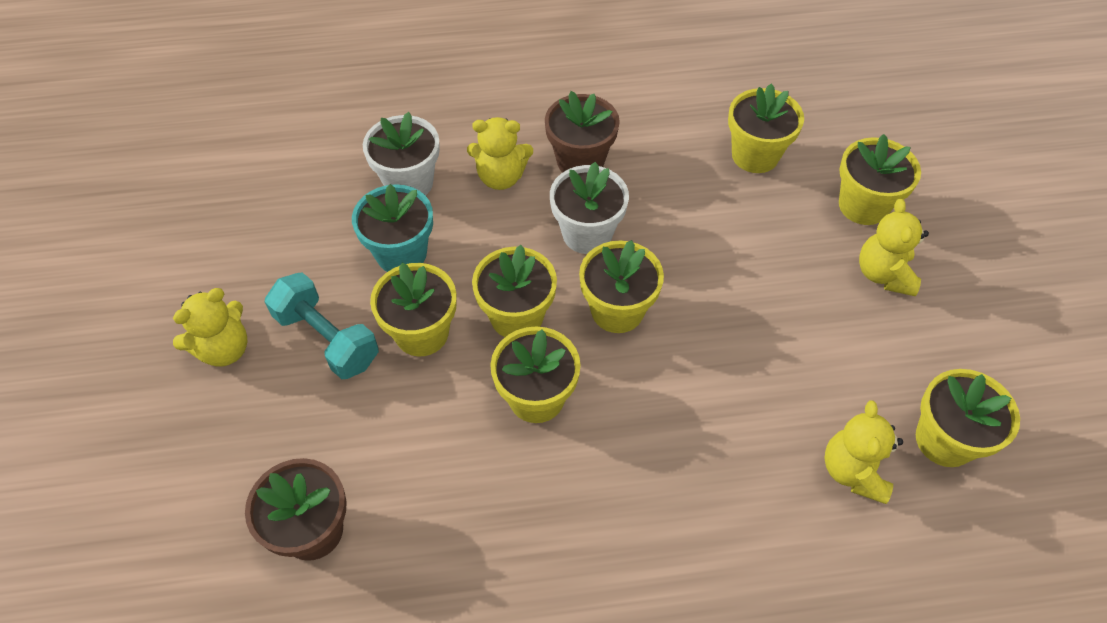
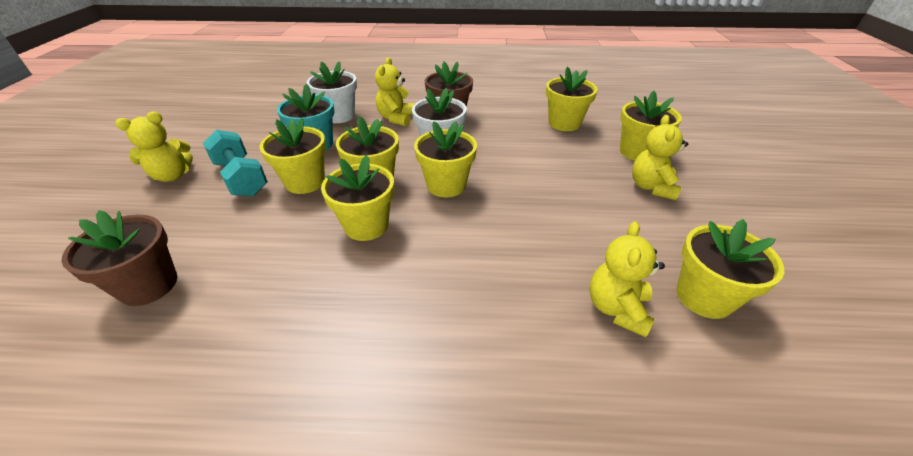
camera: 10 degrees right, 15 degrees down
yellow teddy bear [467,117,533,190] -> yellow teddy bear turned 90 degrees clockwise [375,57,414,126]

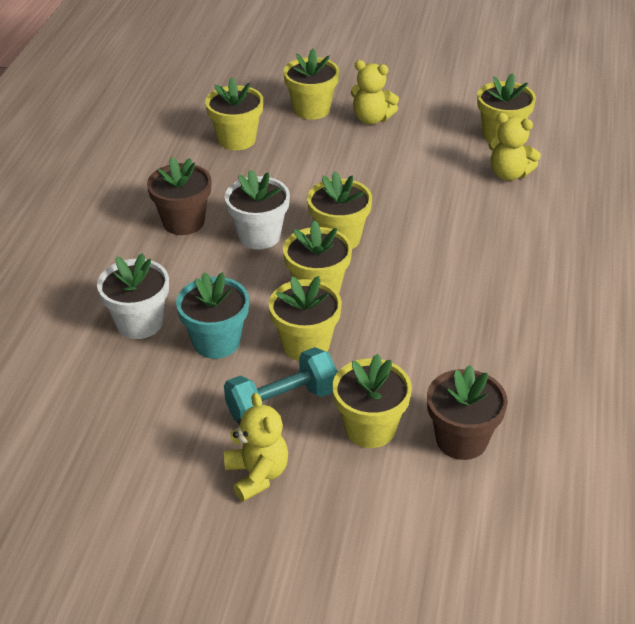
camera: 80 degrees left, 0 degrees up
yellow flower pot [321,155,394,241] -> yellow flower pot moved to [333,354,412,448]
yellow teddy bear [375,57,414,126] -> none

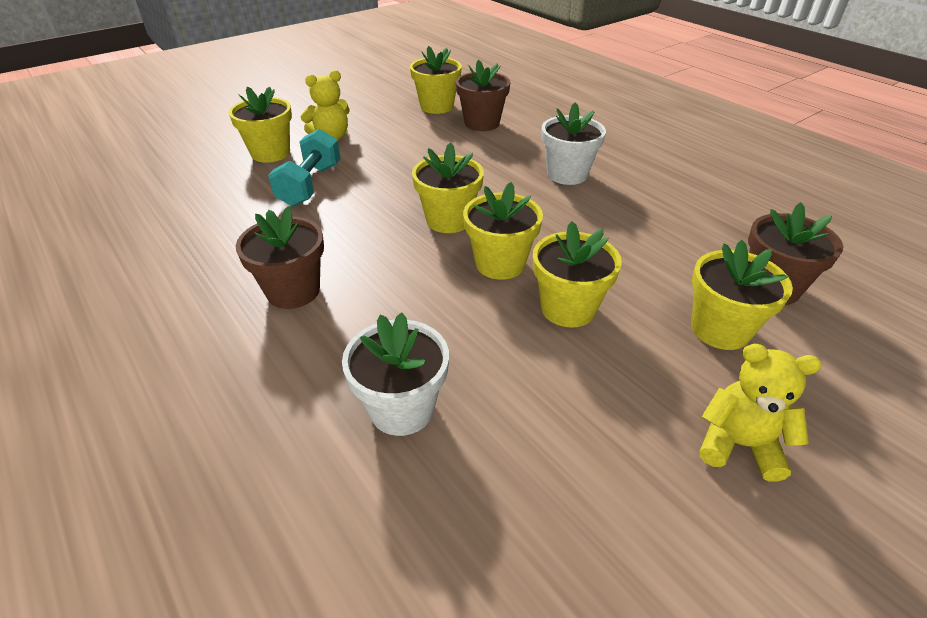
camera: 50 degrees left, 0 degrees up
turquoise flower pot [176,272,249,359] -> none
yellow flower pot [205,77,263,150] -> none
turquoise dumbbell [224,347,338,423] -> turquoise dumbbell moved to [268,129,341,207]
white flower pot [225,169,290,249] -> white flower pot moved to [542,102,606,185]
yellow teddy bear [488,113,541,181] -> brown flower pot [456,60,510,131]

